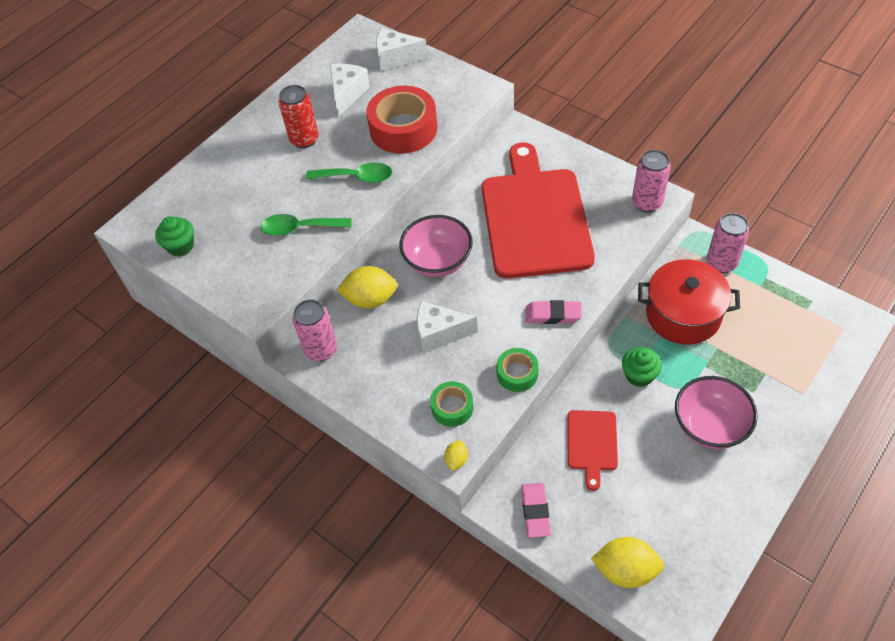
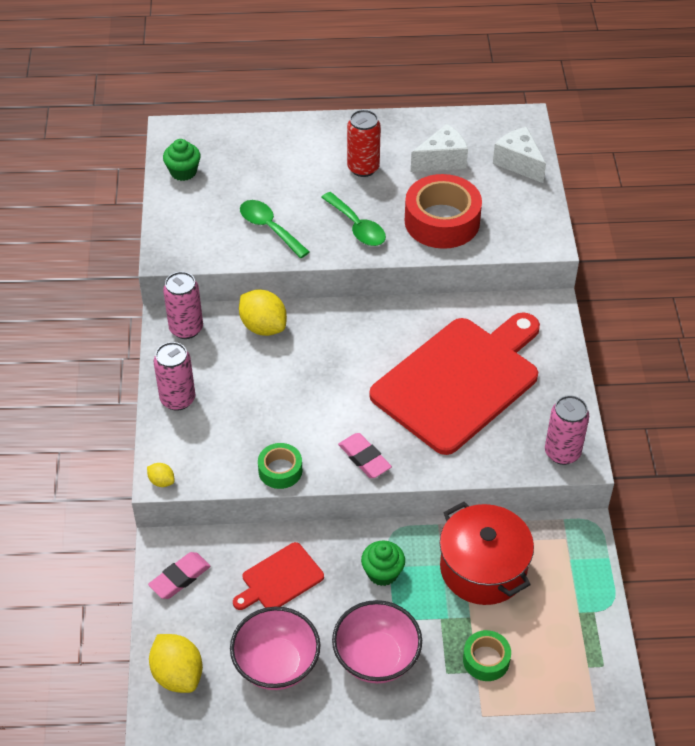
camera: 45 degrees right, 5 degrees down
pink bowl [400,215,473,277] -> pink bowl moved to [230,607,320,690]
white cheese [417,301,478,353] -> none
green tape [430,381,474,427] -> green tape moved to [463,630,511,681]
yellow lemon [444,440,468,471] -> yellow lemon turned 60 degrees clockwise [147,463,175,487]
pink can [707,213,749,273] -> pink can moved to [154,342,195,411]

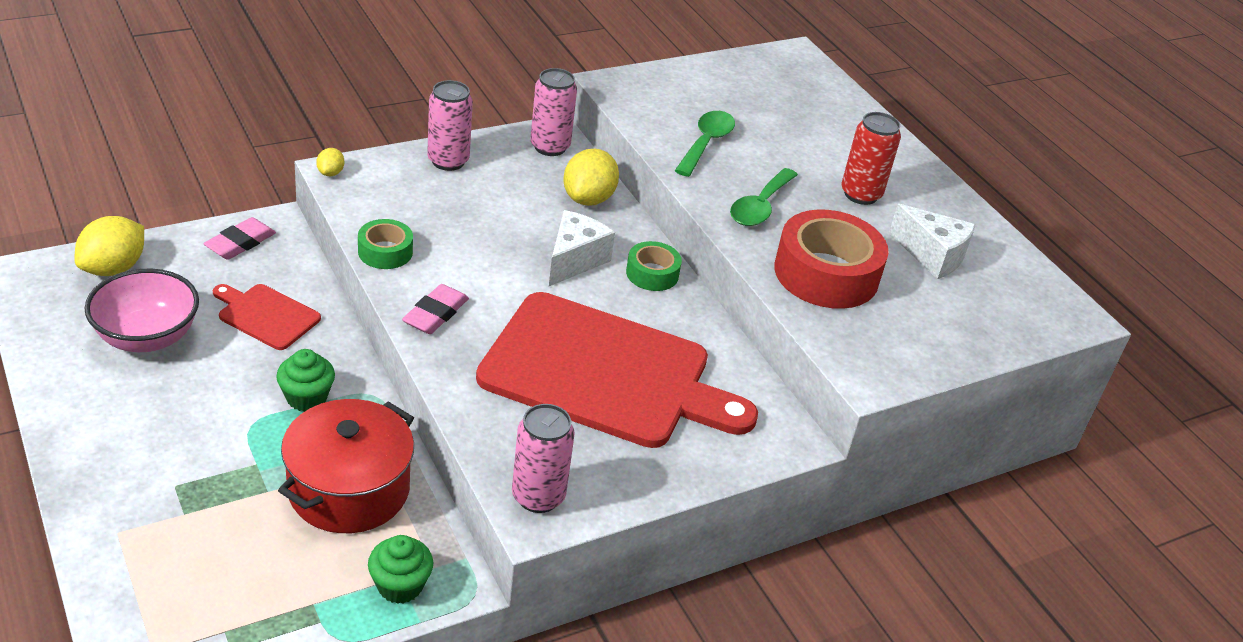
camera: 60 degrees right, 10 degrees down
pink eraser [148,552,211,599] -> pink eraser turned 75 degrees counterclockwise [203,217,276,260]
green cupcake [163,139,201,181] -> green cupcake moved to [368,535,433,604]
pink bowl [332,600,422,683] -> none
green tape [463,630,511,681] -> green tape moved to [626,241,682,291]
white cheese [493,127,546,183] -> white cheese moved to [549,210,615,286]

